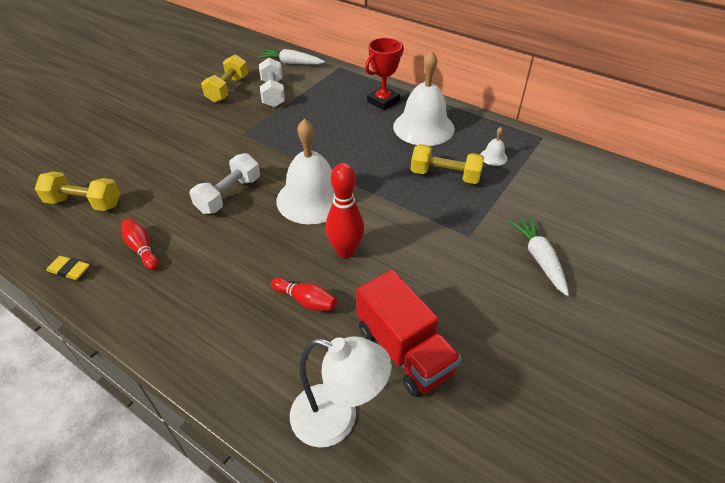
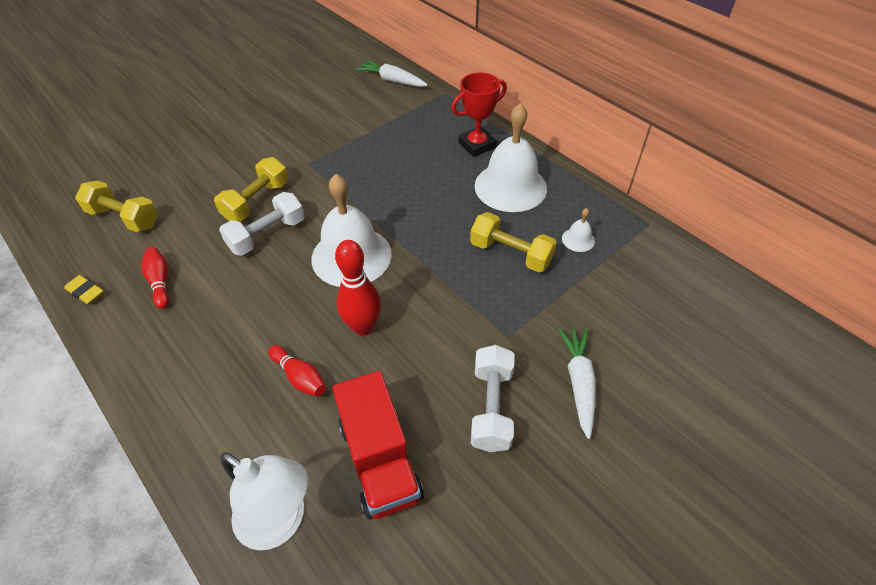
camera: 15 degrees right, 5 degrees up
yellow dumbbell [201,54,248,103] -> yellow dumbbell moved to [214,157,288,222]
white dumbbell [259,58,285,108] -> white dumbbell moved to [471,345,514,452]

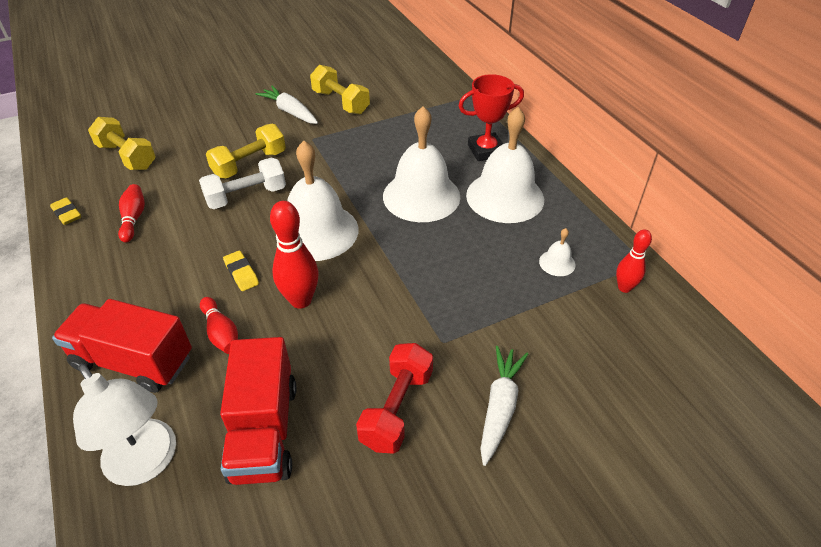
camera: 15 degrees right, 5 degrees down
white carrot [356,60,428,87] -> white carrot moved to [256,86,318,124]
yellow dumbbell [470,212,557,272] -> yellow dumbbell moved to [310,65,370,114]
white dumbbell [471,345,514,452] -> red dumbbell [356,343,433,454]
none -> red truck [52,299,192,393]
none -> yellow eraser [223,251,259,291]
none -> white bell [383,106,460,222]
none -> red bowling pin [616,229,652,293]

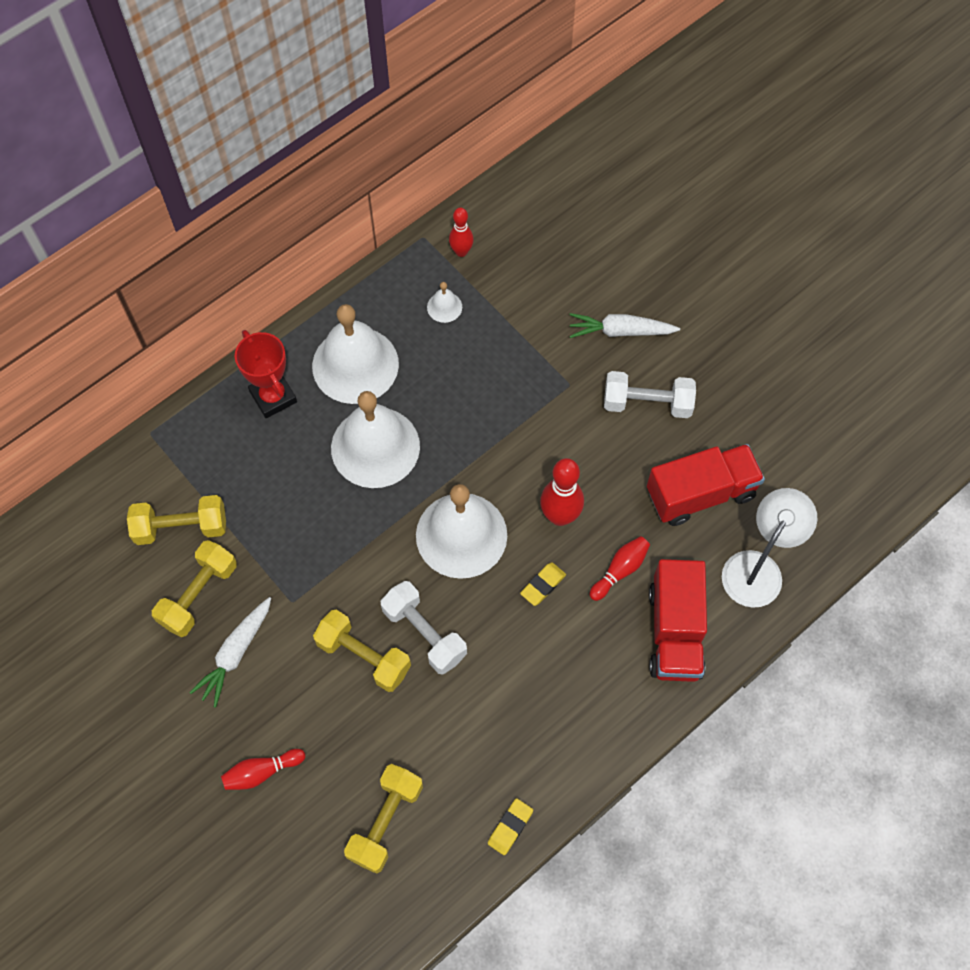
camera: 105 degrees left, 20 degrees up
red bowling pin [118,184,145,242] -> red bowling pin moved to [221,749,305,790]
red dumbbell [356,343,433,454] -> white dumbbell [604,371,696,418]
none -> yellow dumbbell [127,495,226,545]

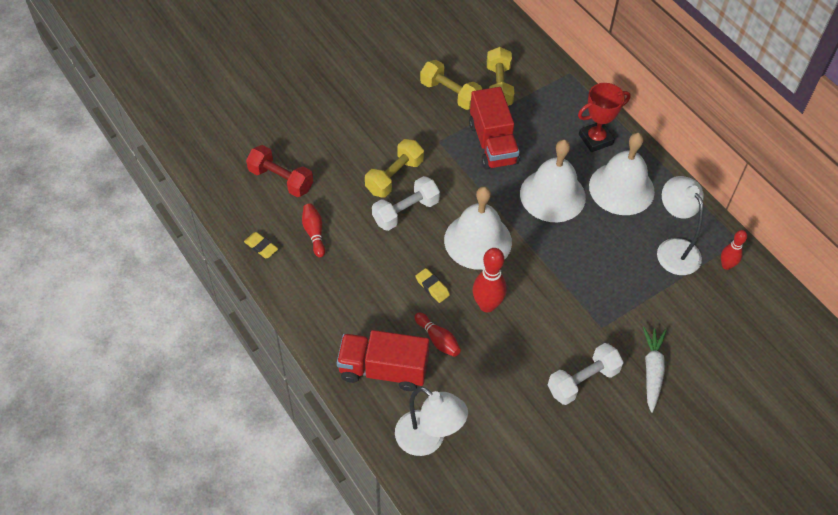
camera: 95 degrees right, 10 degrees down
white carrot [189,597,271,708] -> none
red bowling pin [221,749,305,790] -> red bowling pin moved to [302,203,325,257]
yellow dumbbell [344,764,423,874] -> red dumbbell [246,145,313,197]
white bell [427,282,462,323] -> white lamp [657,176,704,275]
white dumbbell [604,371,696,418] -> white dumbbell turned 45 degrees clockwise [548,343,624,405]
red truck [647,444,765,526] -> red truck moved to [469,87,520,170]

